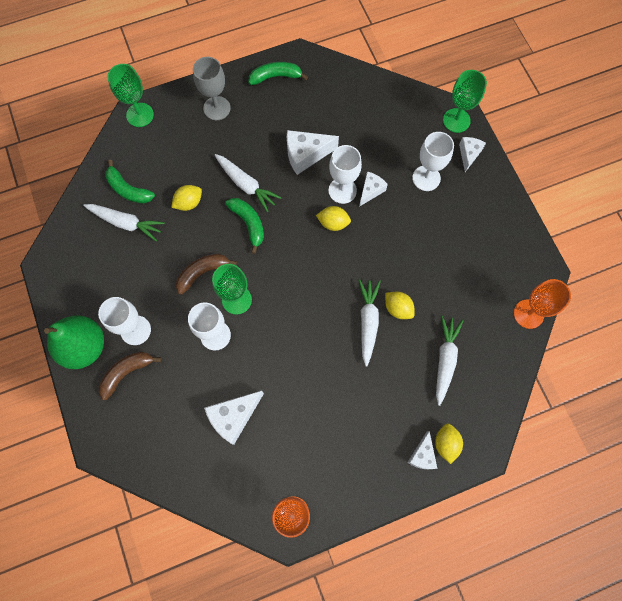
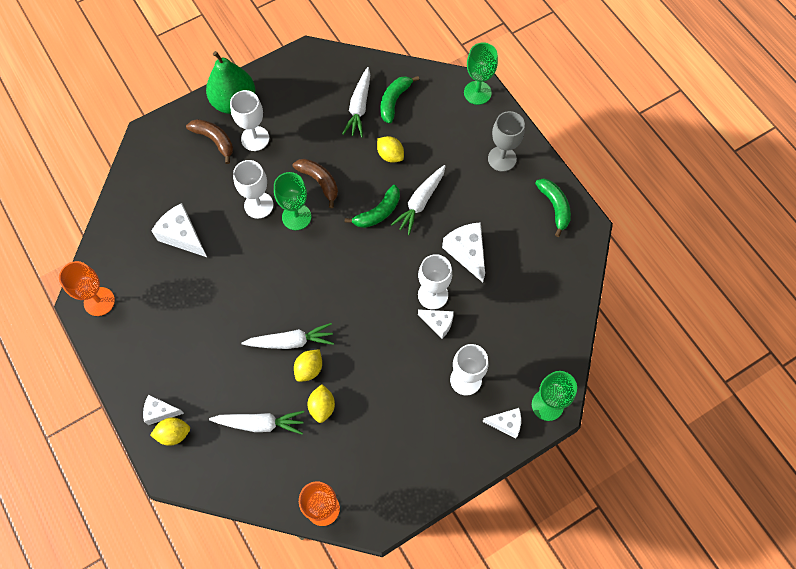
camera: 80 degrees right, 5 degrees down
yellow lemon [316,206,351,231] -> yellow lemon moved to [307,384,335,423]

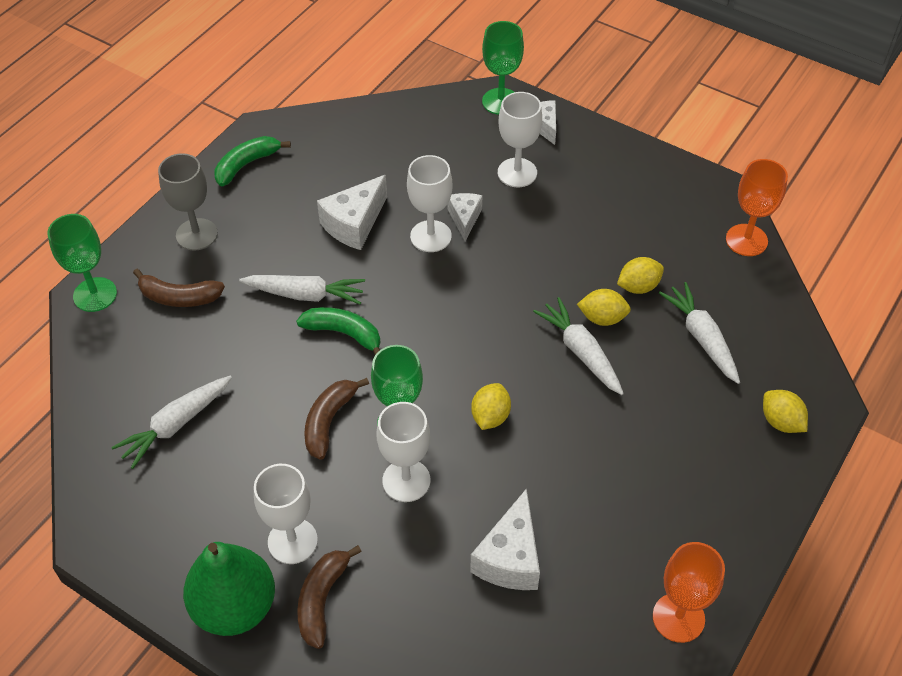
camera: 115 degrees left, 15 degrees down
white cheese [143,395,184,425] -> none
white carrot [342,67,370,137] -> white carrot turned 150 degrees clockwise [111,376,232,469]
yellow lemon [377,136,404,163] -> yellow lemon moved to [471,383,511,430]
green banana [380,76,419,123] -> none
none -> brown banana [133,269,225,307]

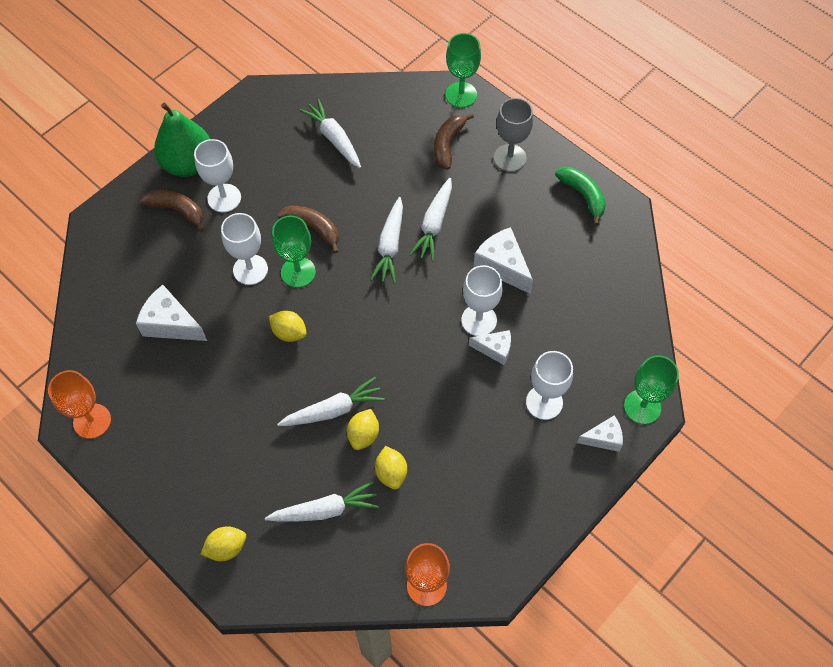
camera: 100 degrees right, 10 degrees up
green banana [296,307,381,355] -> white carrot [370,197,403,284]

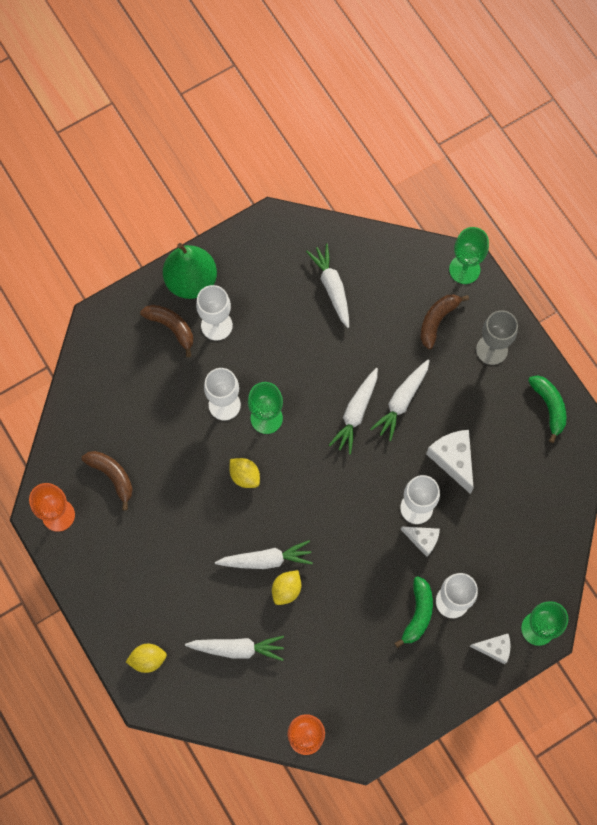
camera: 15 degrees right, 10 degrees up
white cheese [136,285,207,341] -> none
brown banana [277,206,339,253] -> brown banana moved to [82,451,133,510]
yellow lemon [375,446,407,490] -> none
none -> green banana [394,576,433,648]

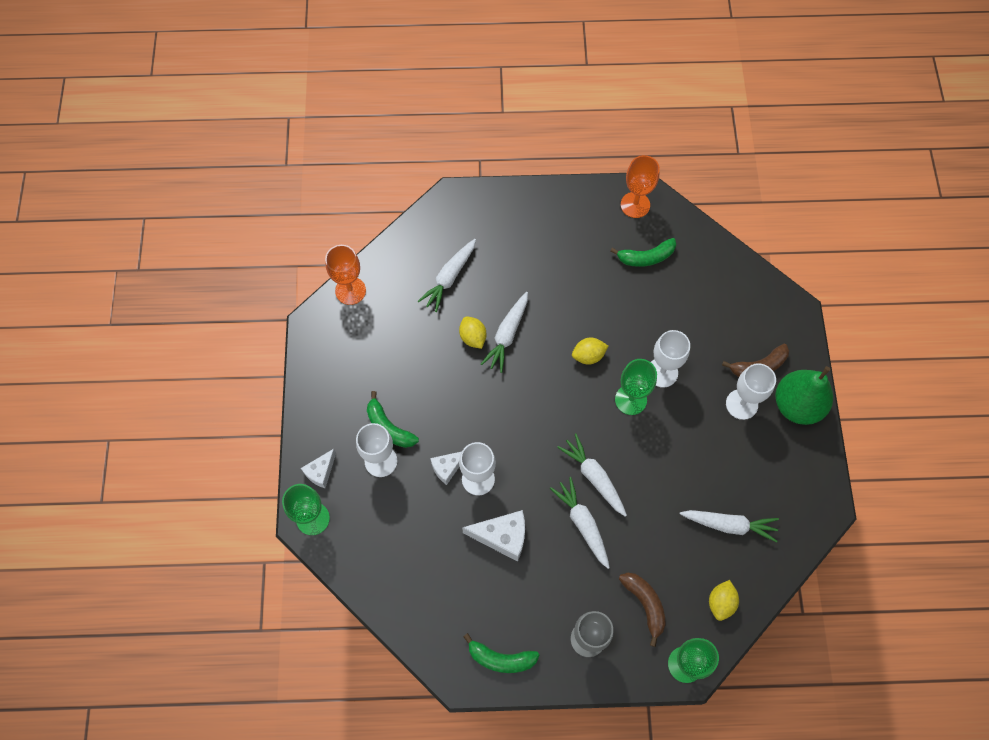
camera: 120 degrees right, 5 degrees down
brown banana [82,451,133,510] -> green banana [610,238,676,267]
yellow lemon [126,644,167,673] -> yellow lemon moved to [709,580,739,621]

